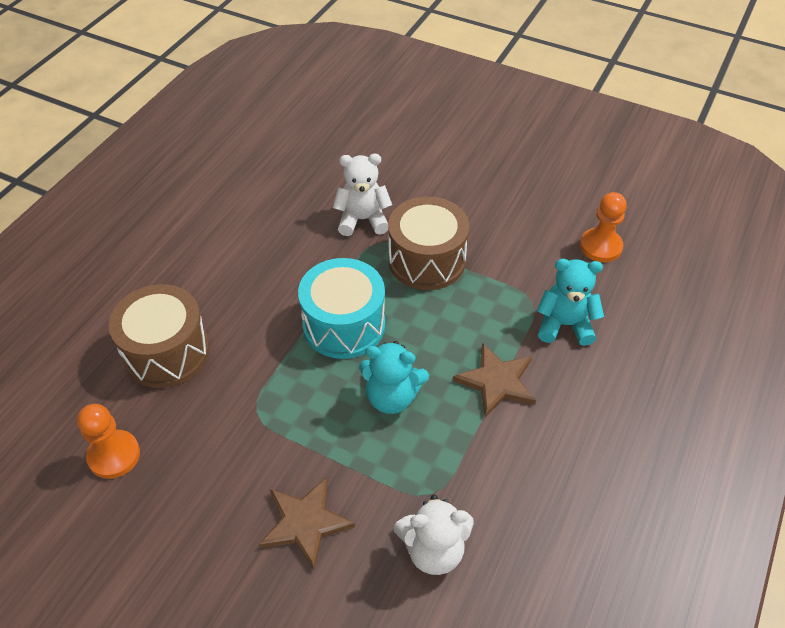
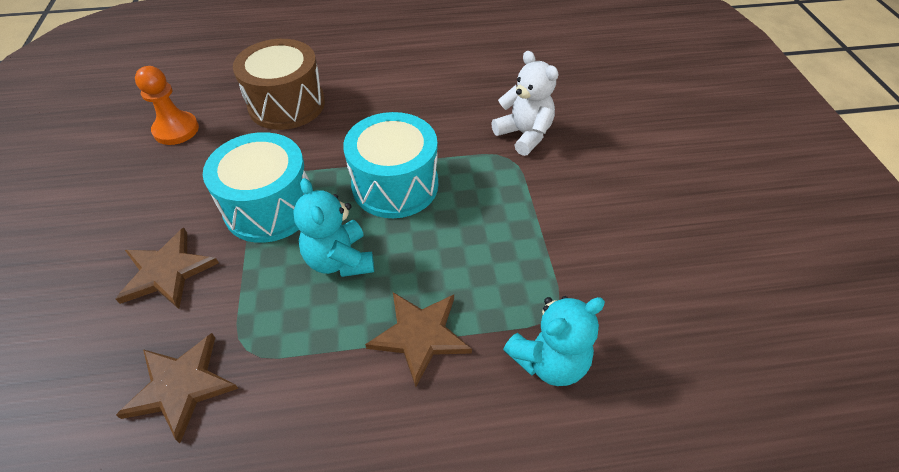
camera: 55 degrees right, 0 degrees up
brown drum [388,196,469,290] -> none
white teddy bear [394,495,474,575] -> brown star [116,333,239,443]
turquoise teddy bear [537,259,604,346] -> turquoise teddy bear turned 90 degrees clockwise [503,296,605,386]
orange pawn [580,192,627,262] -> none
none -> turquoise drum [203,132,309,243]

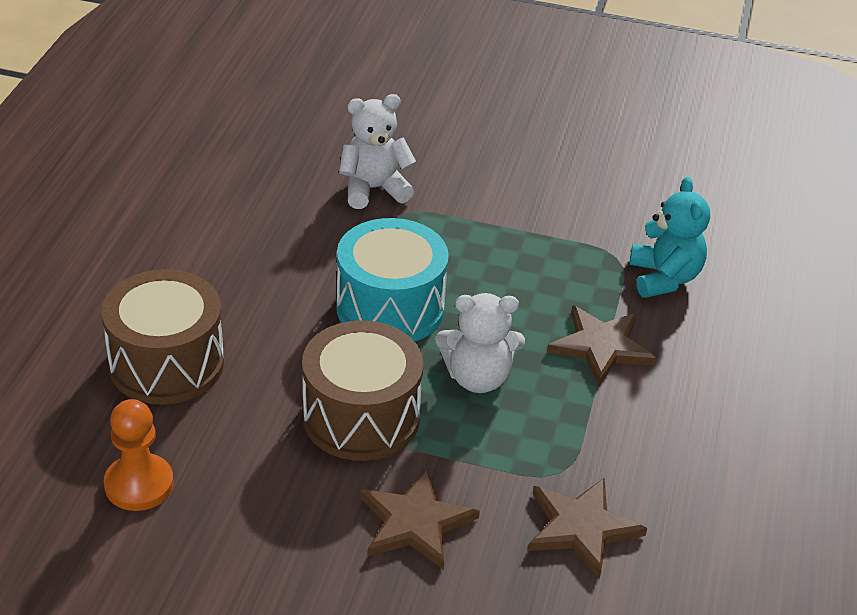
camera: 70 degrees left, 10 degrees down
turquoise drum [203,132,309,243] -> brown drum [302,320,423,461]
turquoise teddy bear [293,178,374,277] -> white teddy bear [435,293,525,393]

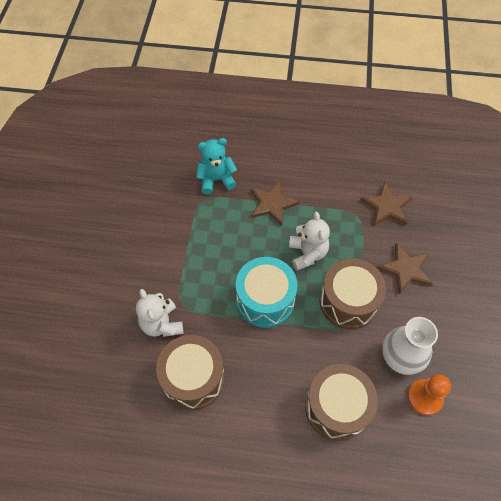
camera: 95 degrees left, 20 degrees up
none -> brown drum [156,335,225,410]
none -> white vase [382,317,438,375]

